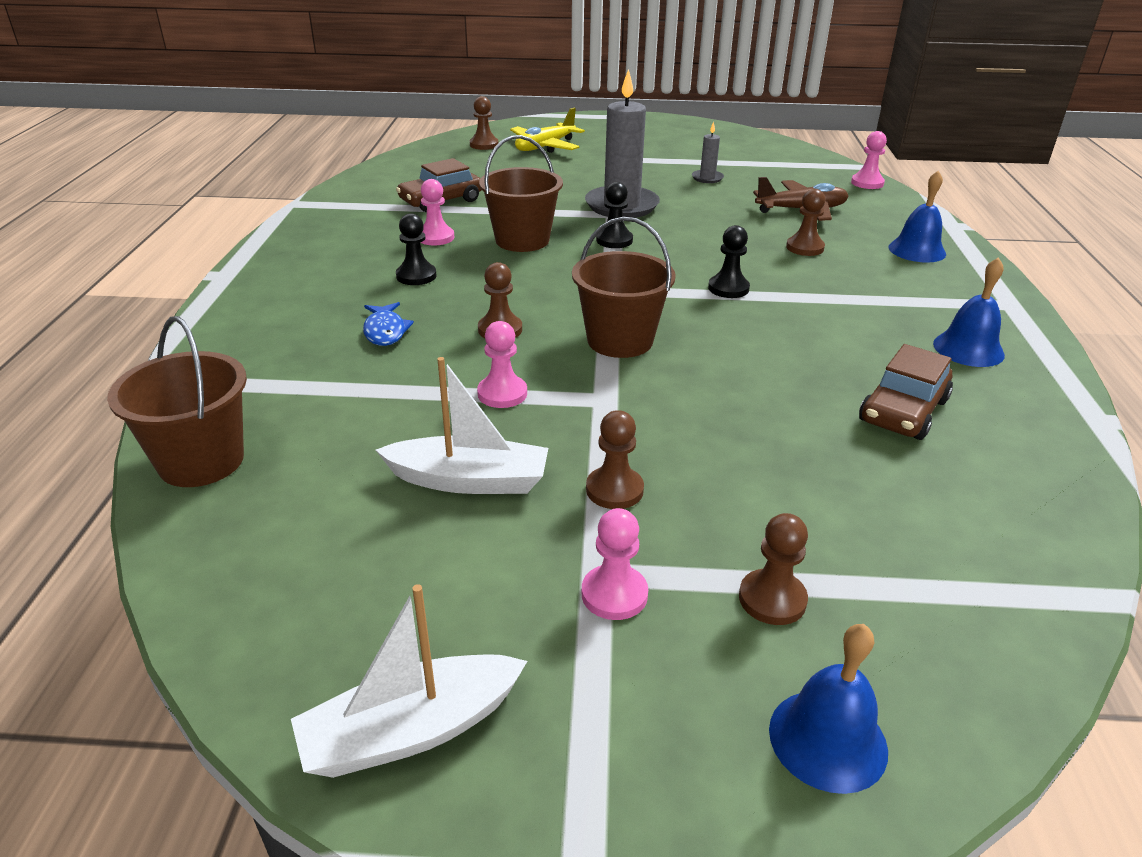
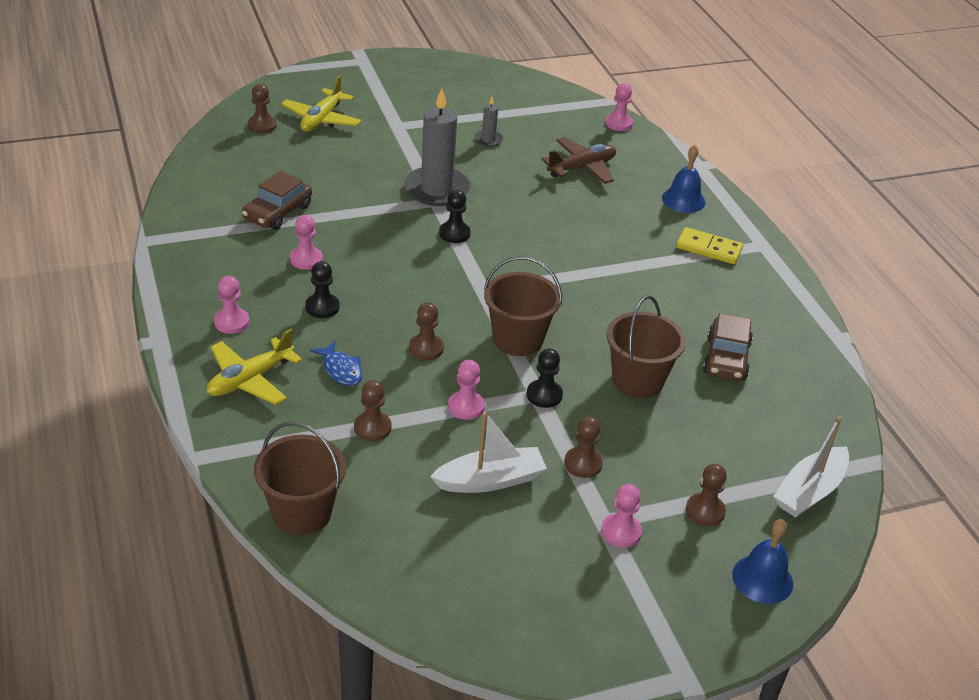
camera: 25 degrees left, 5 degrees up
white boat [291,584,527,778] -> white boat moved to [773,416,849,518]
brown bucket [479,135,563,252] -> brown bucket moved to [606,295,686,398]
black pawn [708,225,750,298] -> black pawn moved to [527,349,563,408]
brown pawn [786,189,826,256] -> brown pawn moved to [354,380,391,441]
blue bell [933,257,1005,367] -> none
none -> yellow plane [207,329,303,405]
none -> pink pawn [214,276,250,334]
none -> yellow domino [676,227,743,264]

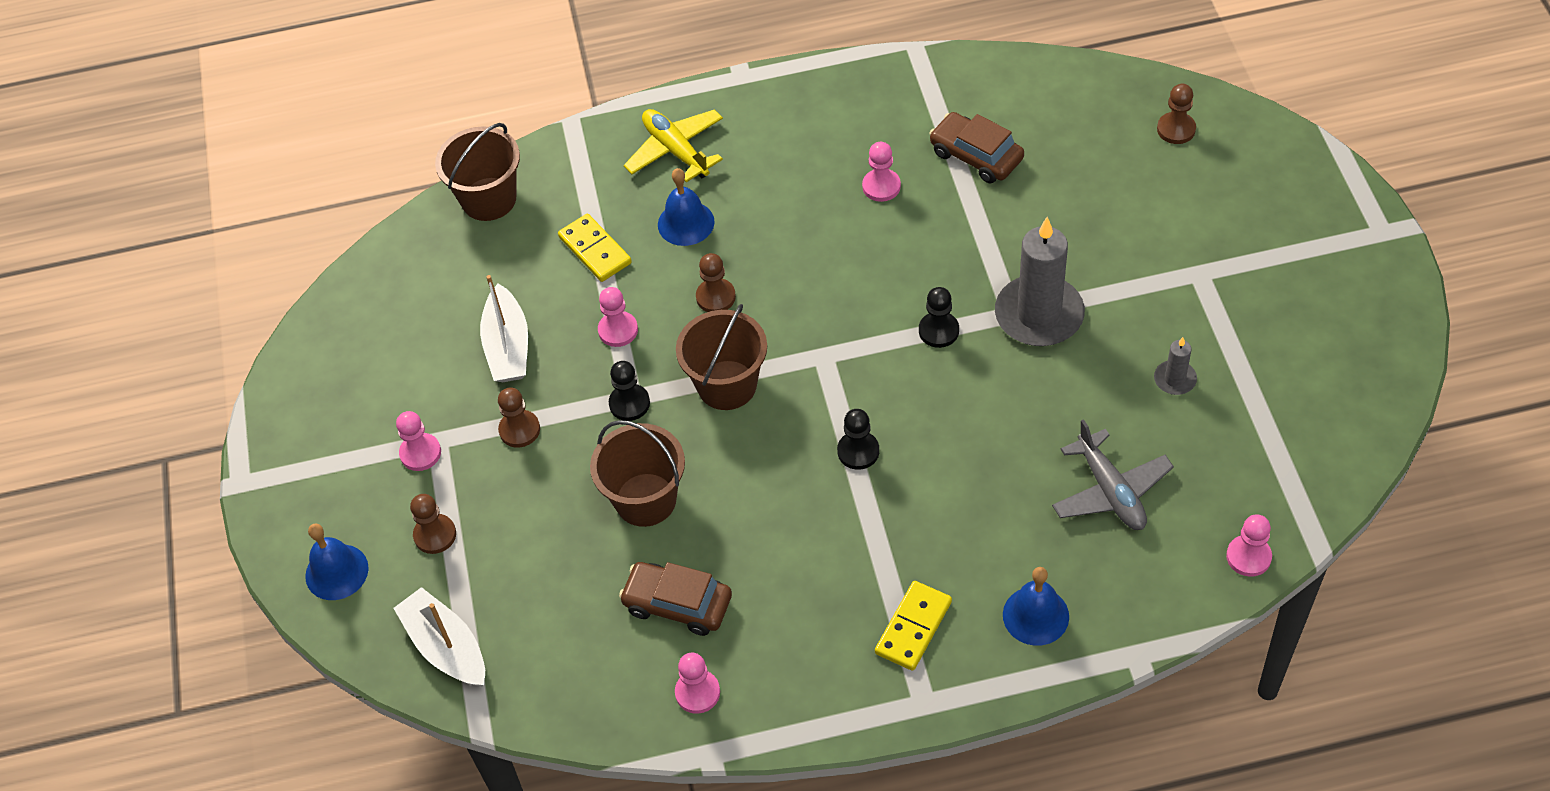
camera: 105 degrees right, 15 degrees up
pink pawn [214,276,250,334] -> pink pawn moved to [675,653,720,714]
yellow plane [281,75,361,132] -> none
black pawn [305,261,340,318] -> black pawn moved to [837,409,879,470]
blue fish [310,341,363,386] -> blue bell [658,168,715,246]
brown pawn [354,380,391,441] -> yellow domino [558,214,632,282]
brown plane [541,137,616,184] -> grey plane [1052,419,1174,530]

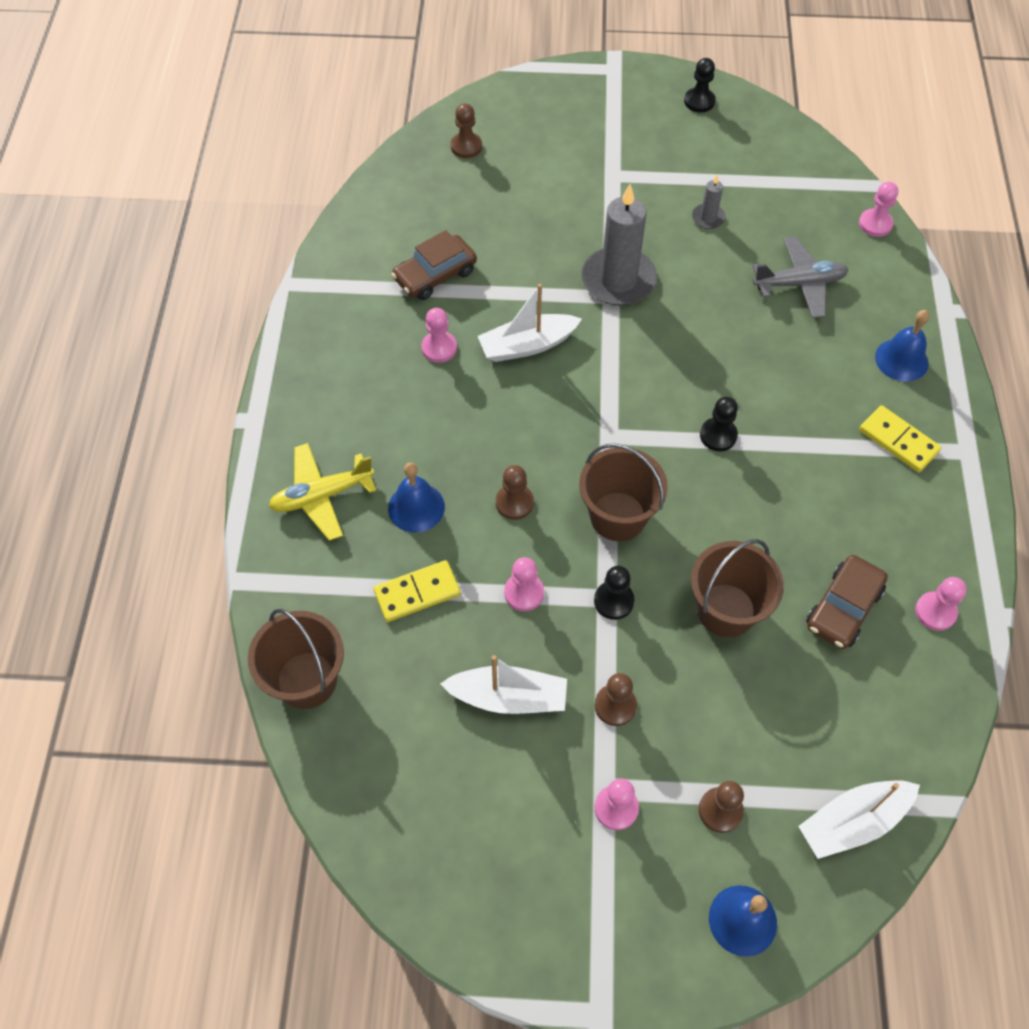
camera: 80 degrees left, 5 degrees up
black pawn [919,287,959,348] -> black pawn moved to [684,58,716,113]
none -> white boat [478,284,582,362]

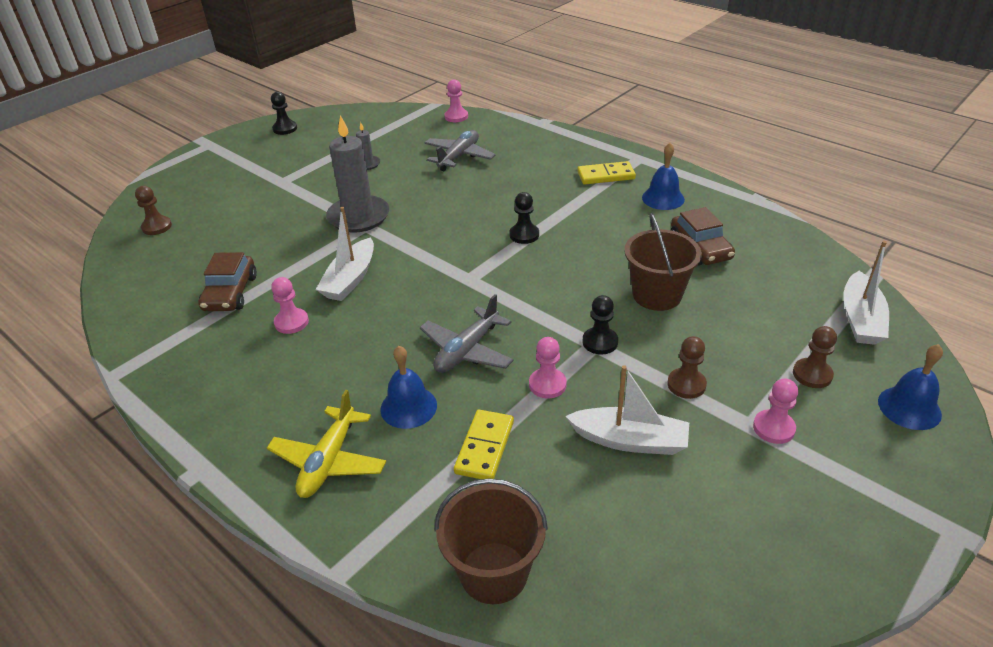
camera: 50 degrees left, 20 degrees down
white boat [440,655,567,714] -> white boat turned 60 degrees clockwise [565,365,689,455]
brown pawn [496,465,534,520] -> grey plane [420,294,514,373]
brown bucket [579,443,668,541] -> none
blue bell [875,310,929,382] -> blue bell moved to [642,143,685,210]
pink pawn [915,577,967,631] -> none

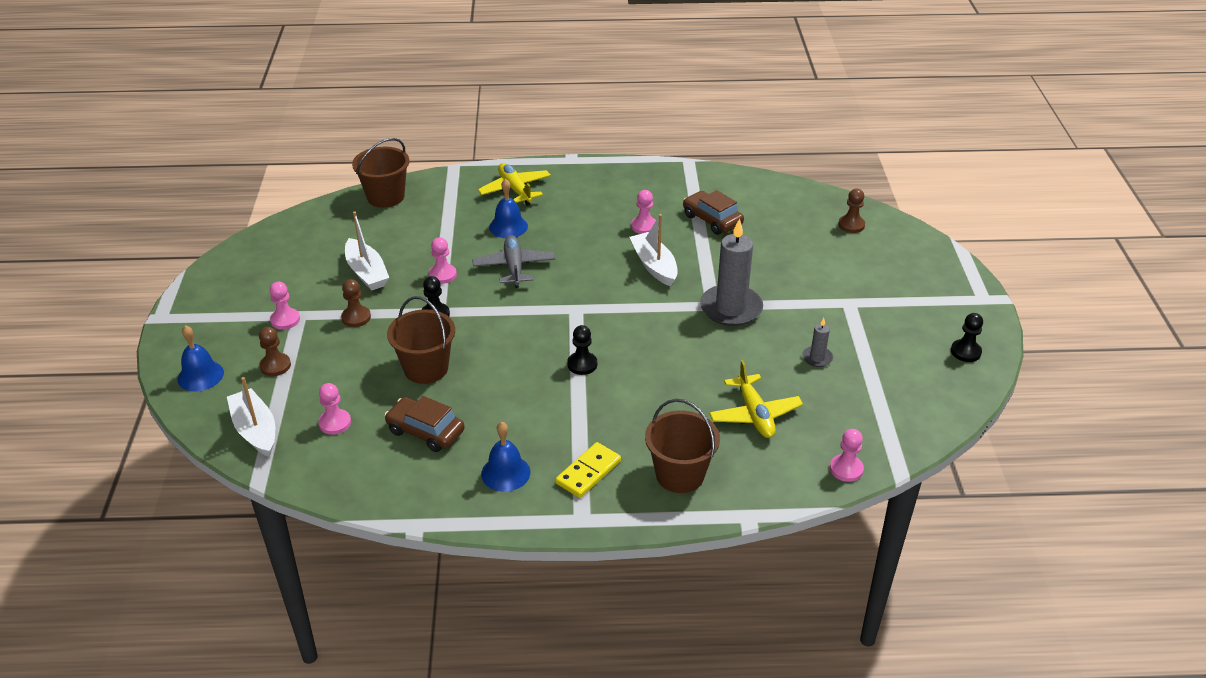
camera: 135 degrees right, 0 degrees up
grey plane [424,130,496,171] -> yellow plane [709,360,803,438]
yellow domino [454,410,514,479] -> none
white boat [565,365,689,455] -> white boat turned 90 degrees counterclockwise [345,212,389,291]
none -> pink pawn [318,383,351,435]
none -> brown bucket [645,399,720,493]

